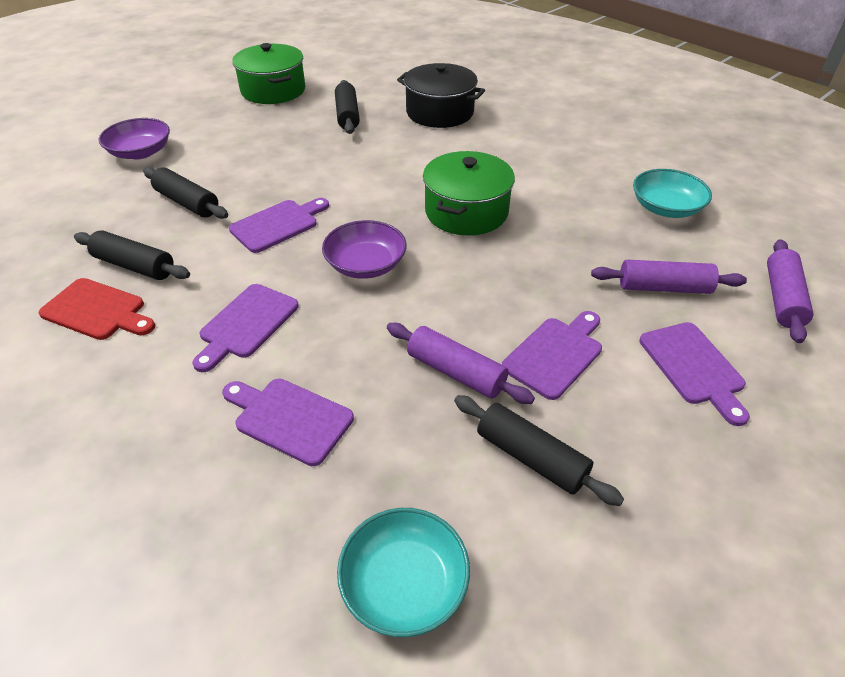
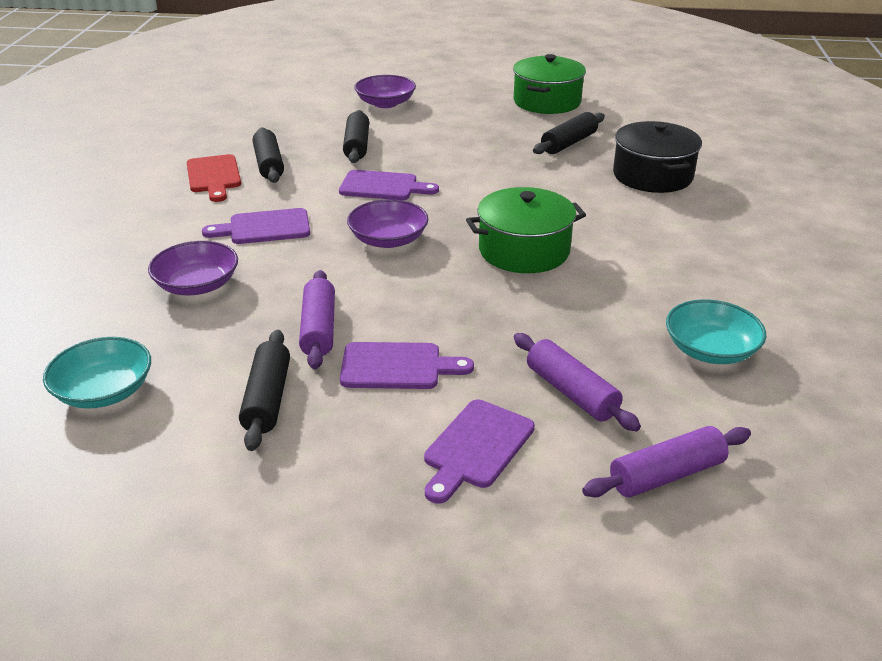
camera: 50 degrees right, 10 degrees down
purple cutting board [222,379,354,466] -> purple bowl [148,241,238,295]

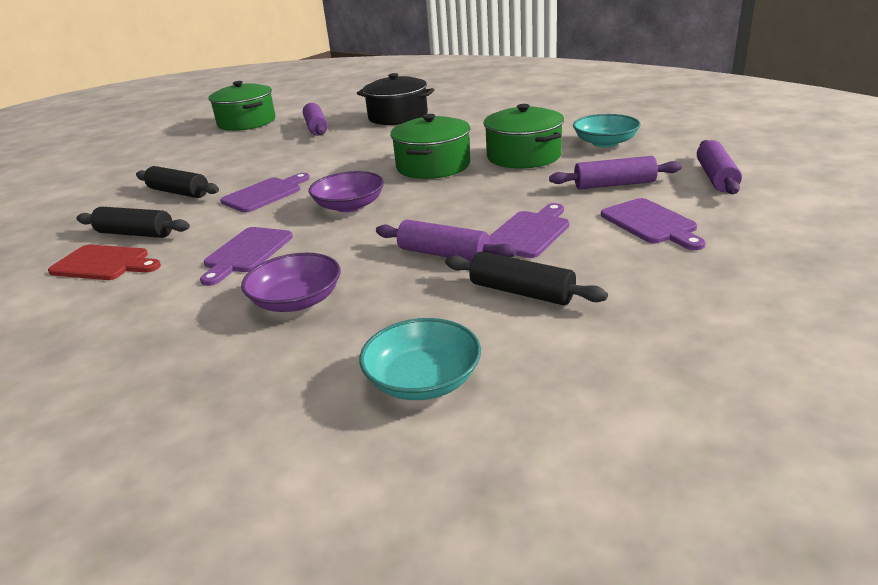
camera: 55 degrees left, 5 degrees down
purple bowl [354,75,416,108] -> none
black rolling pin [533,112,605,154] -> purple rolling pin [303,103,328,135]
none -> green pot [483,104,564,169]

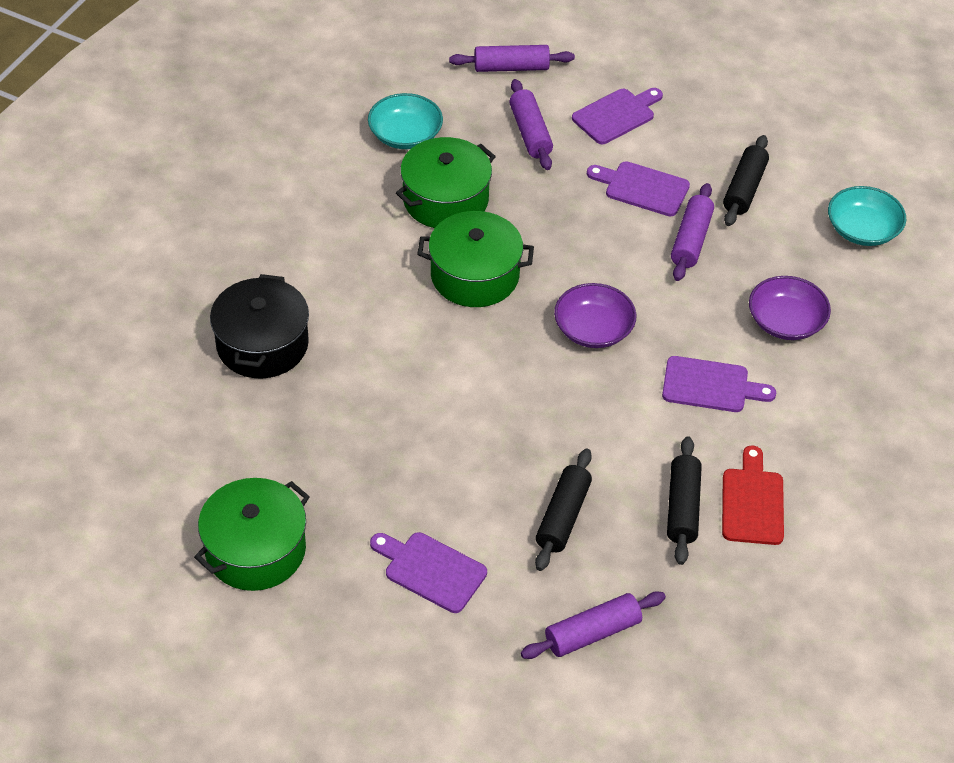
camera: 105 degrees left, 20 degrees up
purple cutting board [220,173,310,212] -> purple cutting board moved to [370,532,487,613]
purple rolling pin [303,103,328,135] -> purple rolling pin moved to [521,591,666,659]

